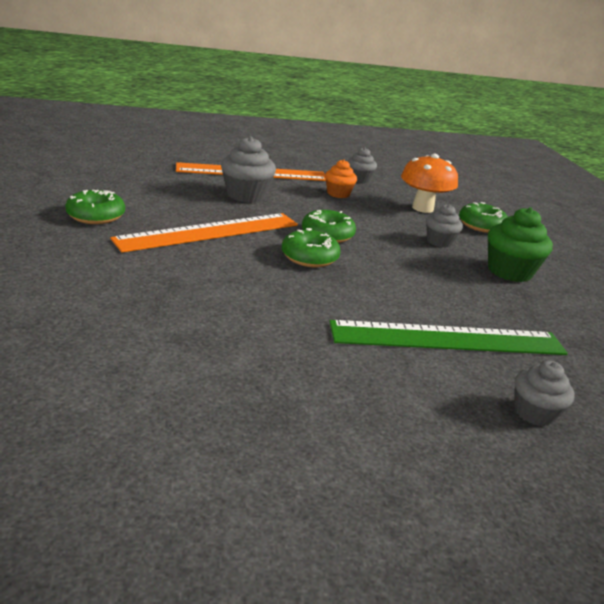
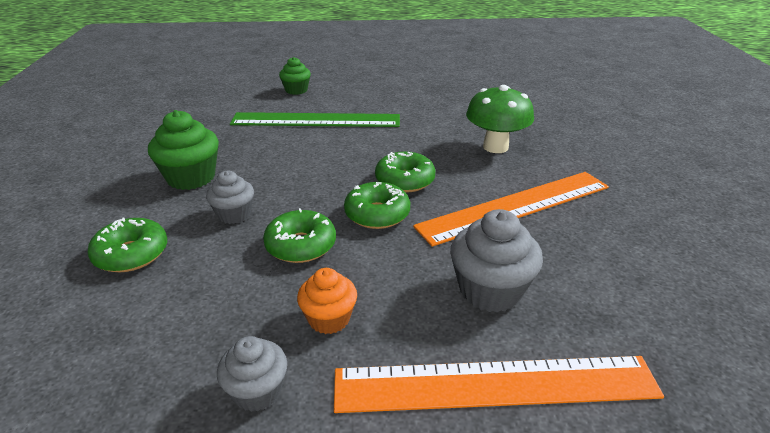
camera: 170 degrees left, 5 degrees up
green donut [65,190,125,224] -> green donut moved to [263,208,336,263]
orange mushroom [401,154,458,213] -> none
grey cupcake [514,360,575,426] -> green cupcake [279,57,311,95]
none -> green mushroom [466,85,534,153]

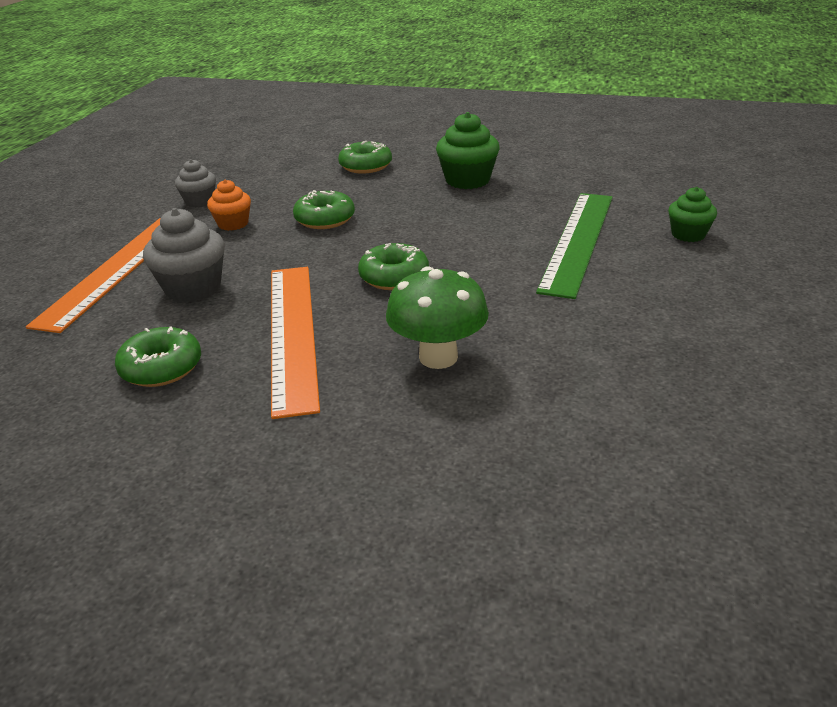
camera: 110 degrees right, 0 degrees up
grey cupcake [206,171,254,224] -> none
green donut [344,182,410,229] -> green donut moved to [115,326,201,387]

